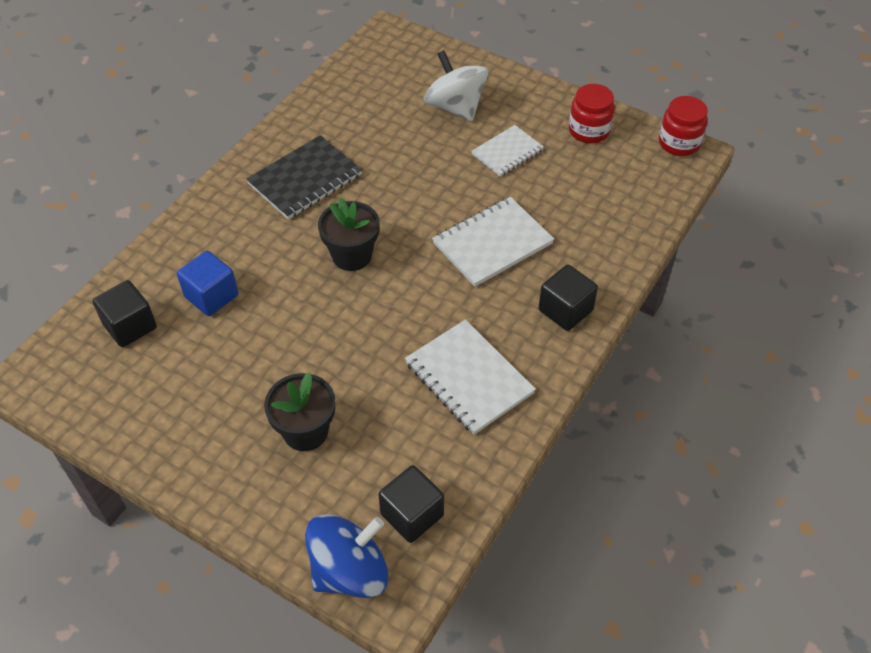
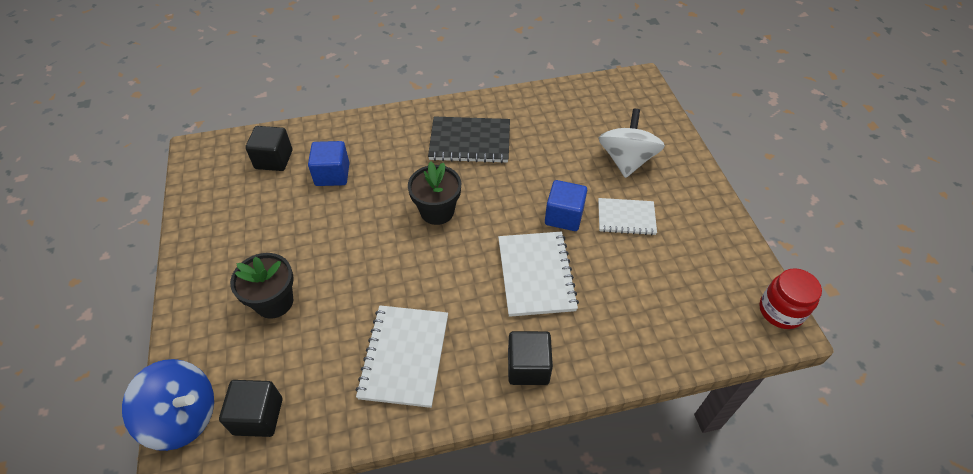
camera: 45 degrees right, 0 degrees up
white notebook [432,197,554,287] -> white notebook turned 75 degrees clockwise [498,232,579,317]
red jar [569,84,615,143] -> none
none -> blue cube [545,180,587,231]

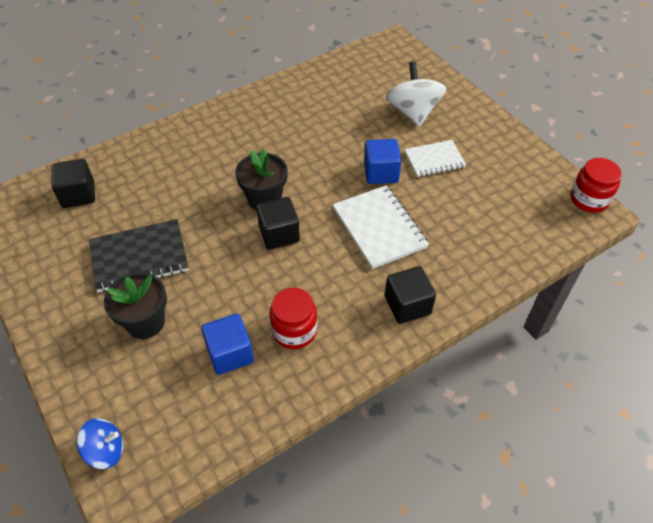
camera: 20 degrees left, 0 degrees up
blue spinning top [122,359,214,451] -> blue spinning top [77,418,123,469], size x0.58
black cube [219,380,282,437] -> black cube moved to [256,197,300,250]
blue cube [308,141,350,186] -> blue cube moved to [201,314,254,375]
white notebook [355,305,448,408] -> red jar [270,288,317,349]
black notebook [428,117,510,163] -> black notebook moved to [89,219,189,292]

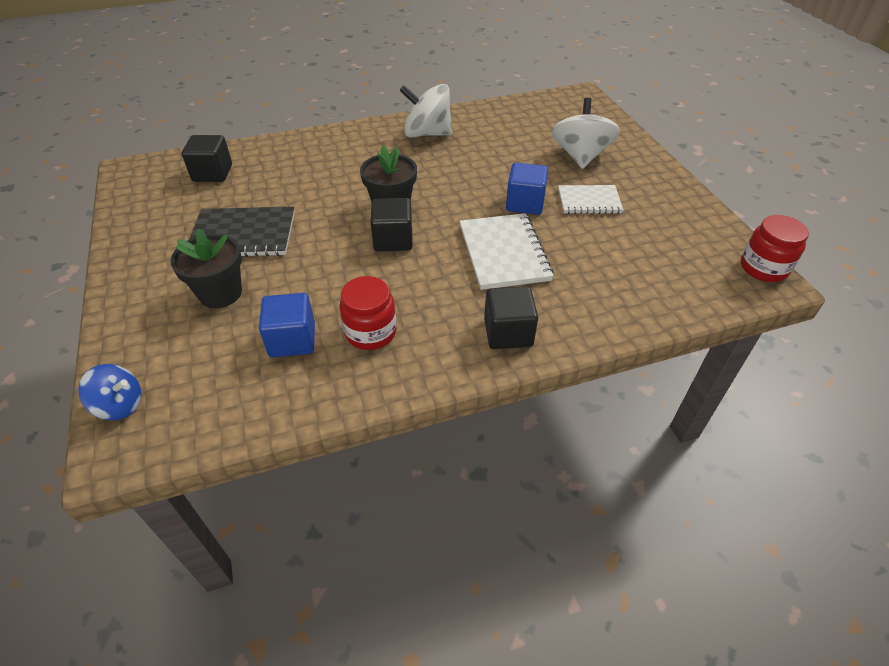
camera: 15 degrees right, 5 degrees down
none -> white spinning top [399,84,452,137]

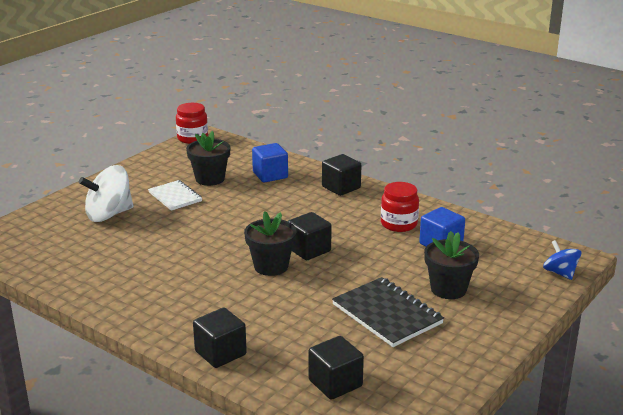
camera: 125 degrees left, 20 degrees down
white spinning top [399,84,452,137] -> none
white notebook [460,213,554,290] -> none
blue cube [506,162,548,215] -> blue cube moved to [252,143,288,183]
none -> black flower pot [186,130,231,186]
none -> black cube [193,308,247,368]

